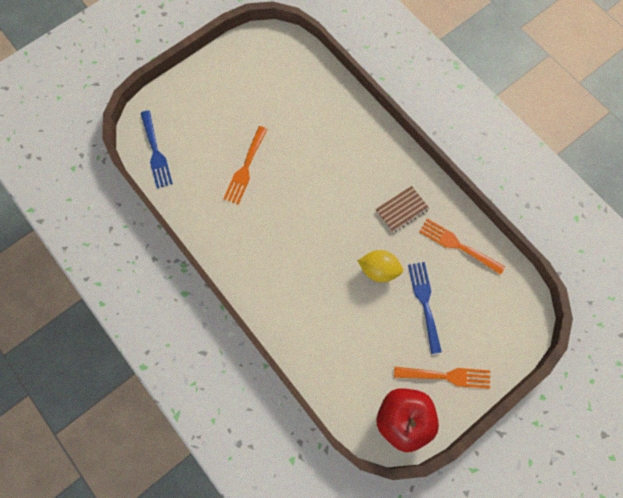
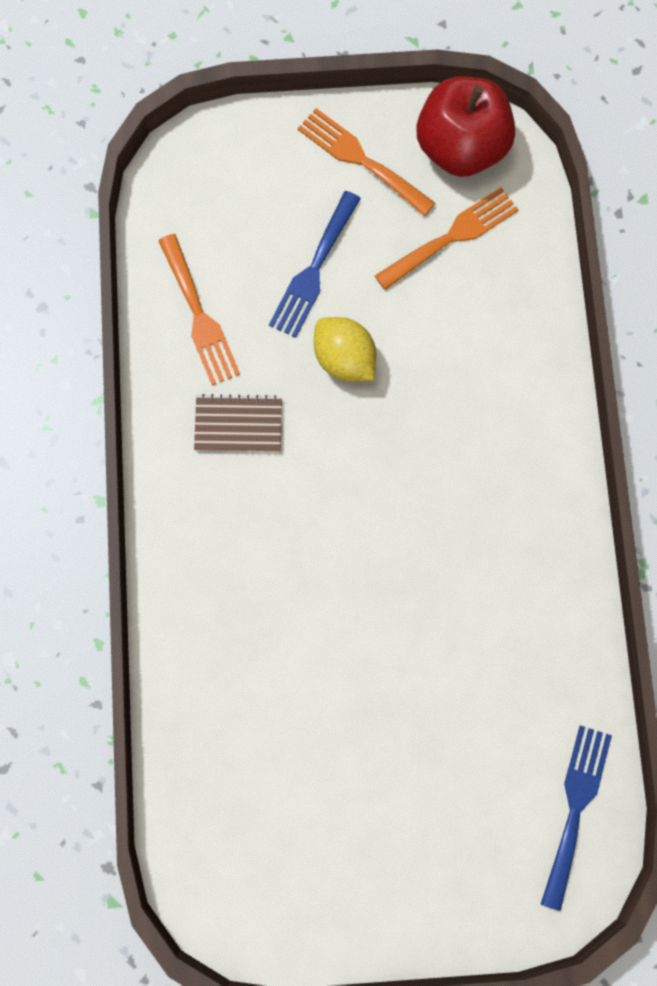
camera: 145 degrees left, 5 degrees up
orange fork [223,126,268,205] -> orange fork moved to [375,187,519,290]

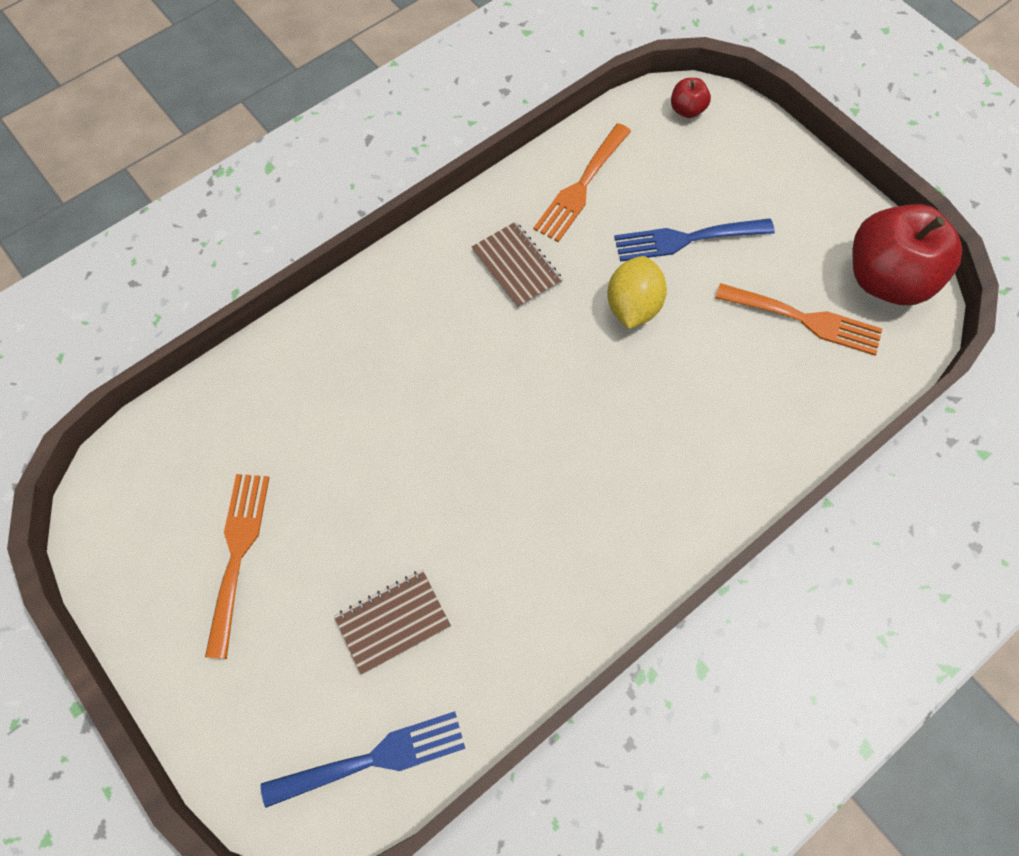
camera: 55 degrees right, 10 degrees down
orange fork [298,108,435,216] -> orange fork moved to [205,474,270,659]
none -> brown notebook [334,570,451,675]
none -> red apple [671,78,711,118]

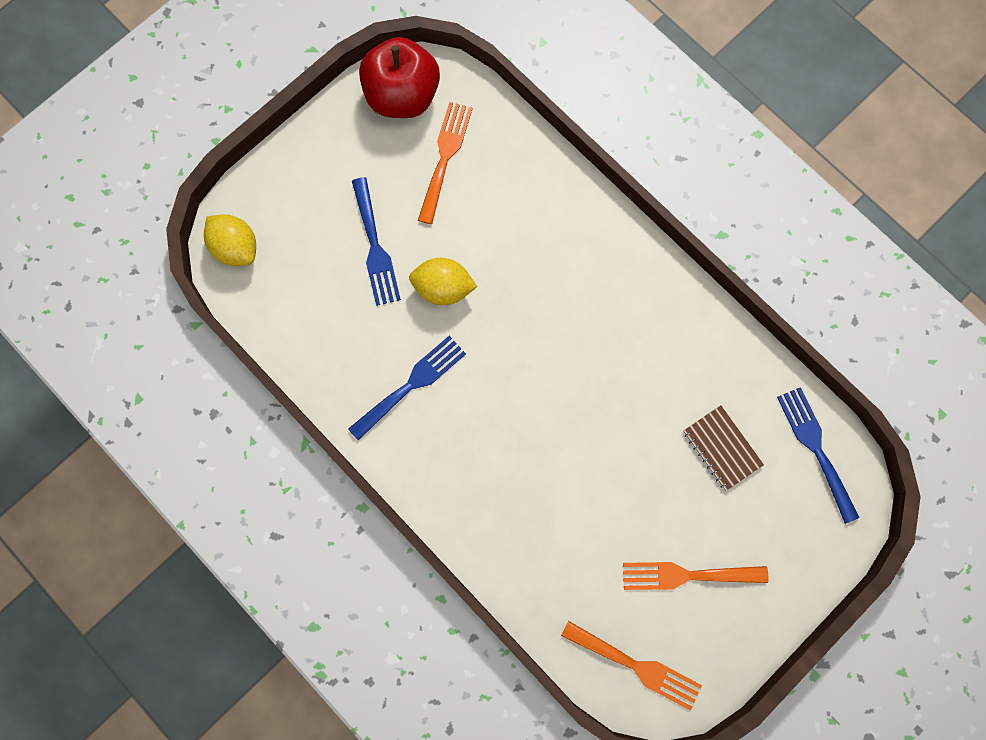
camera: 95 degrees left, 10 degrees up
brown notebook [472,222,563,308] -> blue fork [348,336,466,440]
orange fork [533,123,631,242] -> orange fork moved to [561,621,702,711]
red apple [671,78,711,118] -> yellow lemon [204,214,256,266]

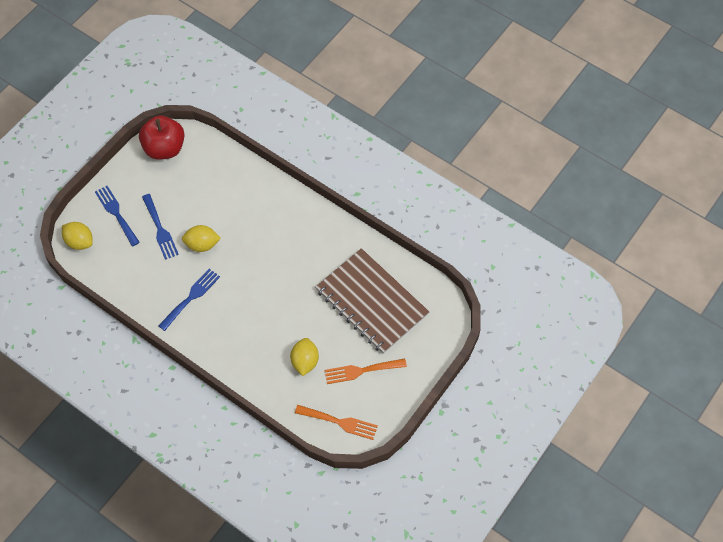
camera: 10 degrees left, 15 degrees down
orange fork [418,102,473,224] -> none
brown notebook [683,405,764,491] -> brown notebook [315,248,429,354], size x2.40
blue fork [777,387,859,524] -> blue fork moved to [95,186,140,246]
none -> yellow lemon [290,338,319,376]

